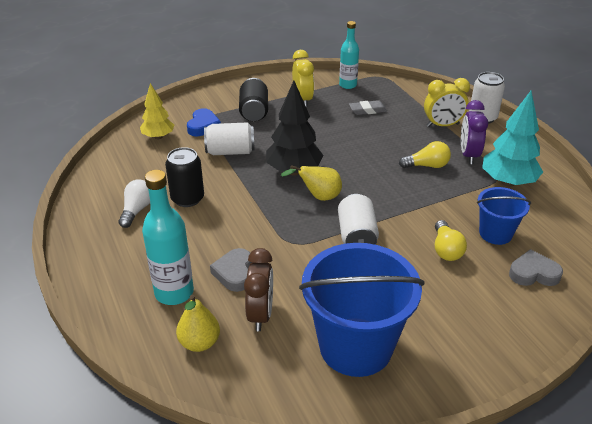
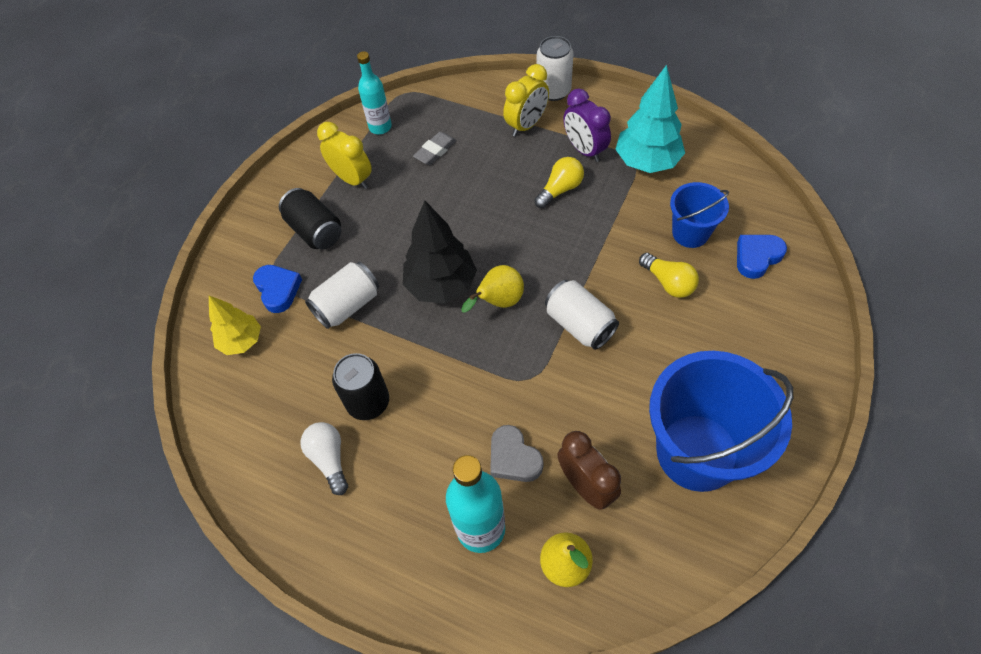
camera: 35 degrees left, 20 degrees up
grey heart [509,249,563,286] -> blue heart [737,235,787,279]

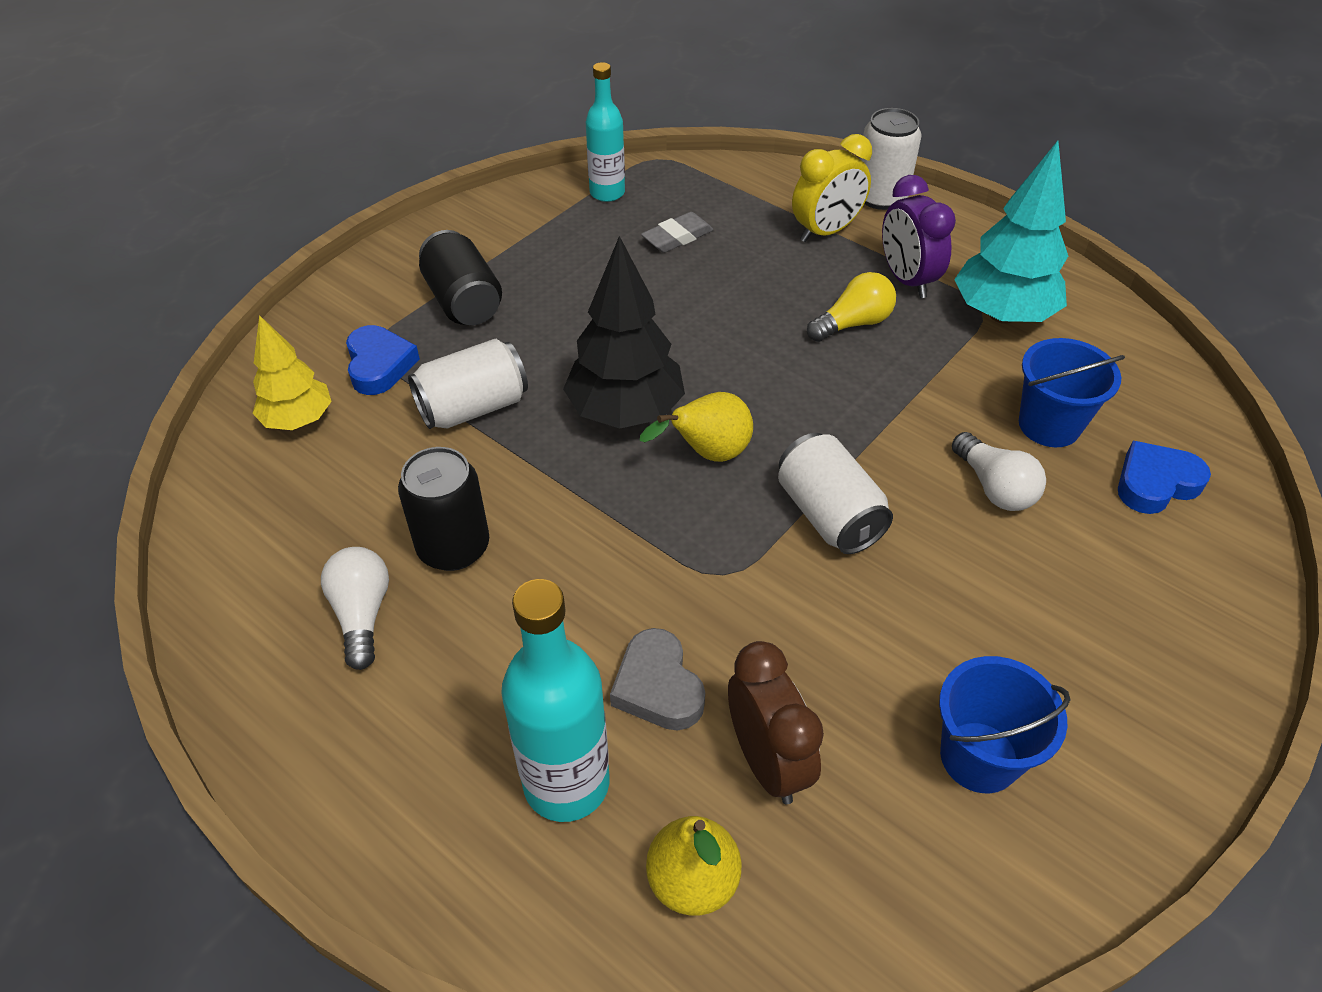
camera: 10 degrees right, 10 degrees down
yellow clock [317,122,372,189] -> none
yellow light bulb [639,253,699,298] -> white light bulb [952,432,1046,511]
blue bucket [649,351,793,492] -> blue bucket [939,656,1071,793], size x0.53

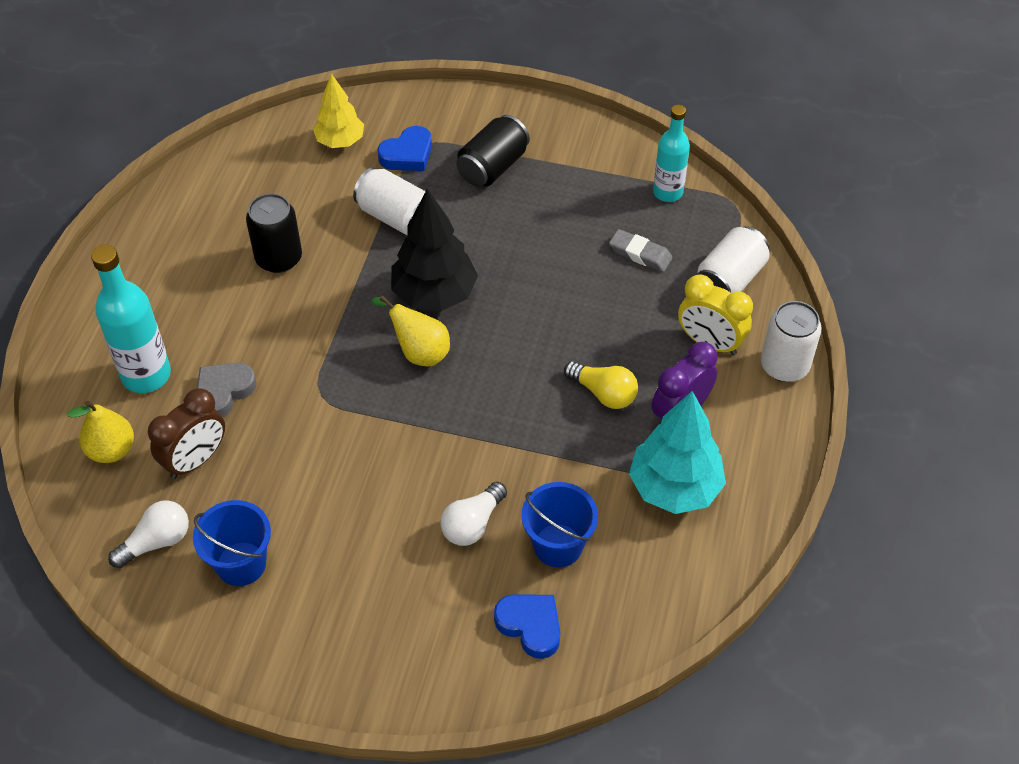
camera: 65 degrees right, 5 degrees up
white light bulb [321,547,389,670] -> white light bulb moved to [108,500,189,568]
white can [778,433,893,554] -> white can moved to [696,226,770,293]

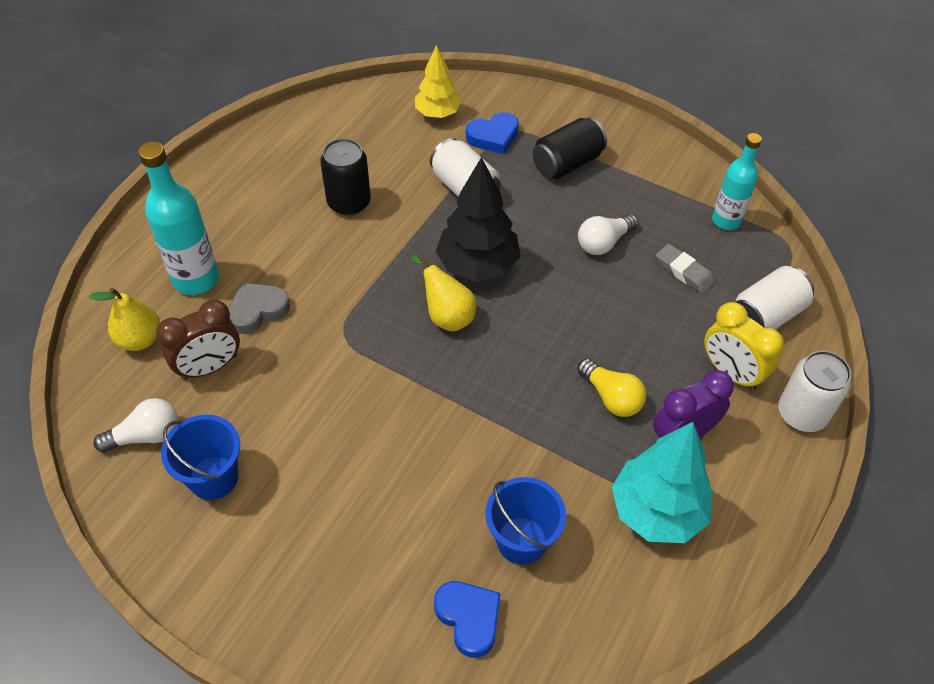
camera: 15 degrees right, 0 degrees up
white light bulb [440,482,507,546] -> white light bulb moved to [578,214,639,255]

